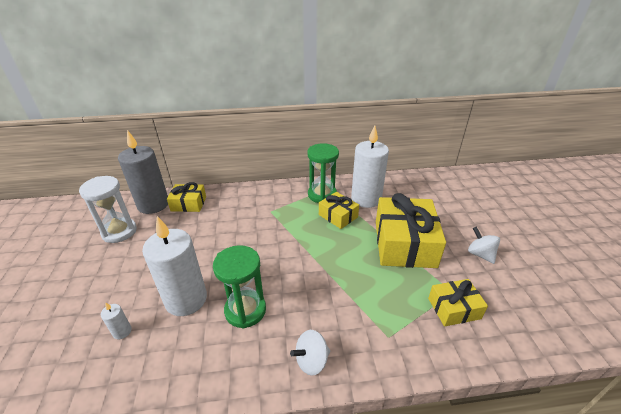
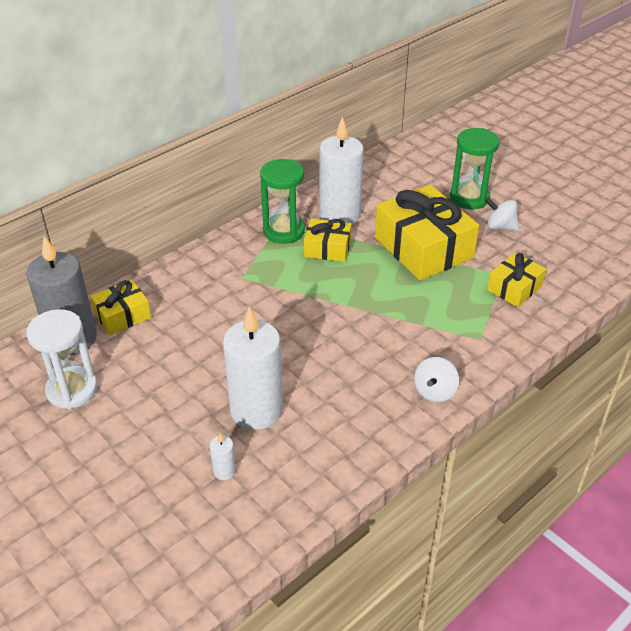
camera: 35 degrees left, 5 degrees up
green hourglass [213,245,266,329] -> green hourglass moved to [450,128,499,209]

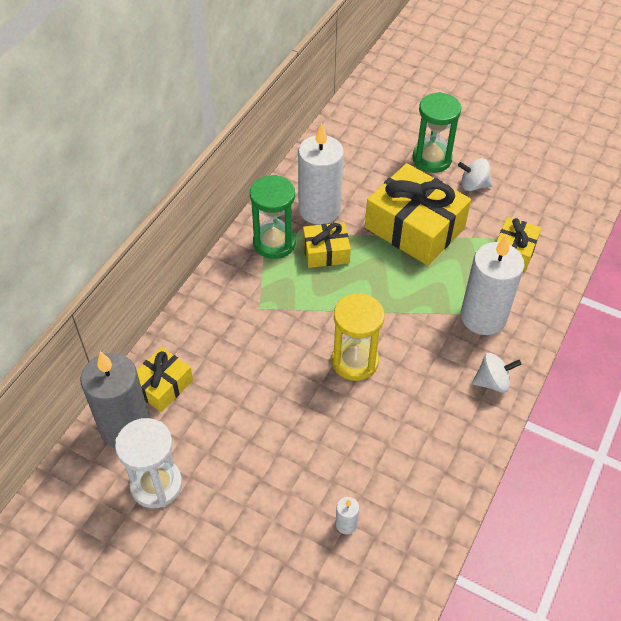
camera: 20 degrees left, 10 degrees up
white candle [223,307,283,430] -> white candle moved to [461,235,525,335]
white spinning top [414,357,459,402] -> white spinning top turned 105 degrees counterclockwise [472,353,521,393]
none -> yellow hourglass [332,293,384,381]

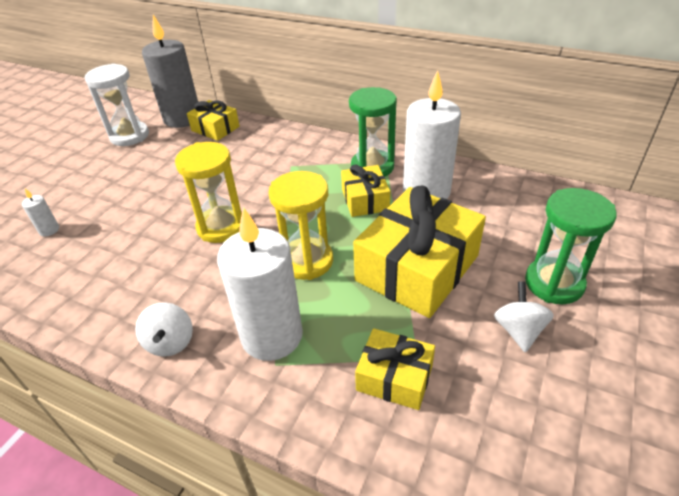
camera: 90 degrees right, 10 degrees down
none -> yellow hourglass [269,171,333,280]

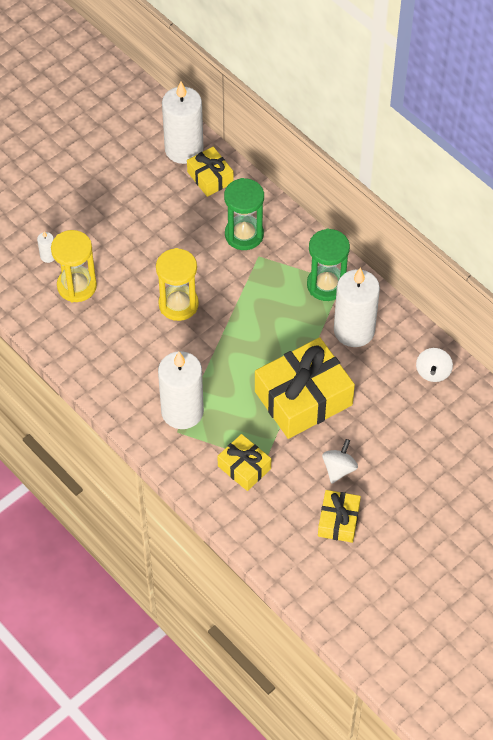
camera: 20 degrees right, 15 degrees up
white hourglass [84,63,149,146] -> none
white spinning top [135,302,193,357] -> white spinning top moved to [416,348,453,382]
grey candle [142,15,198,128] -> white candle [162,81,204,164]
yellow hourglass [269,171,333,280] -> yellow hourglass moved to [51,230,97,302]
yellow gift [341,164,390,217] -> yellow gift moved to [318,490,361,543]
green hourglass [525,188,617,304] -> green hourglass moved to [224,178,264,250]

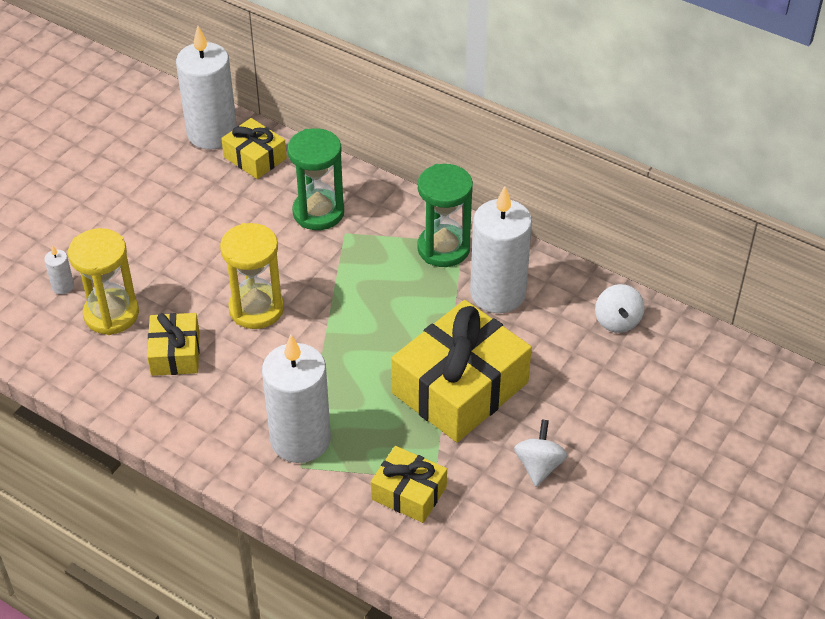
camera: 15 degrees left, 10 degrees down
yellow gift [318,490,361,543] -> yellow gift moved to [147,313,200,376]

